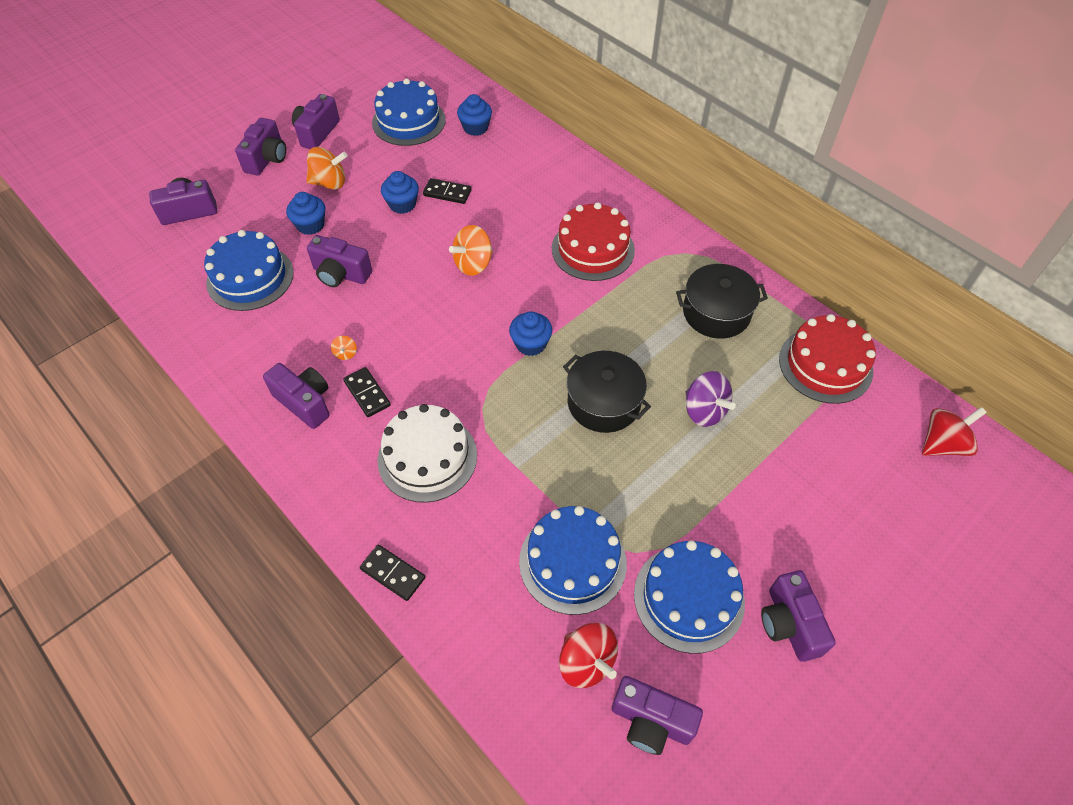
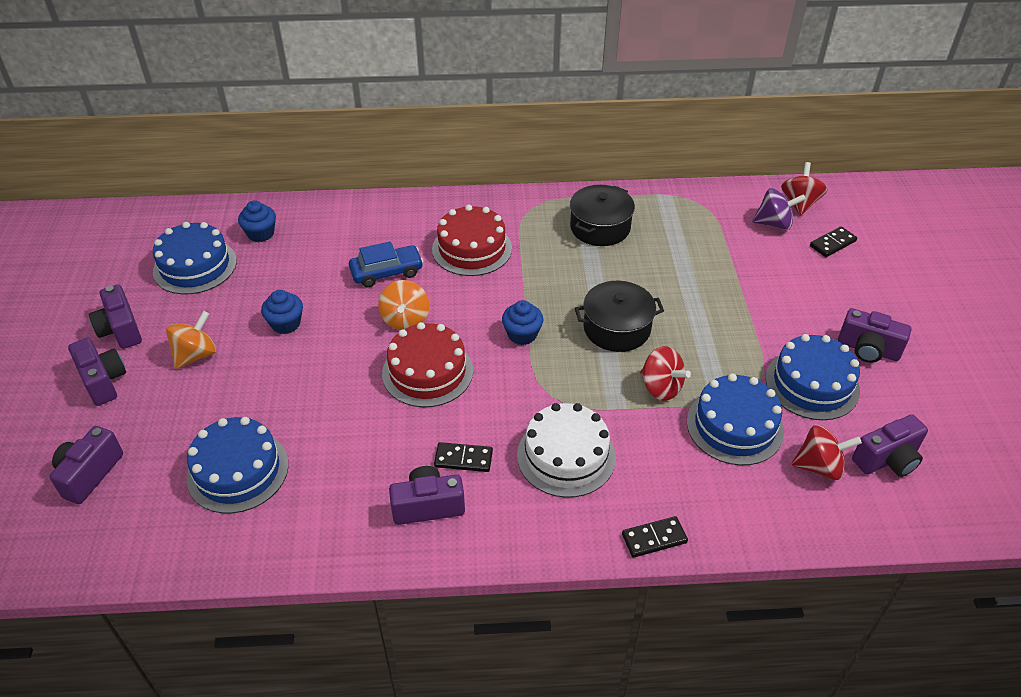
camera: 50 degrees left, 10 degrees down
blue cupcake [286,192,325,235] -> none
purple camera [307,235,372,287] -> none
orange spinning top [331,336,357,360] -> none
black domino [423,178,472,204] -> black domino moved to [810,226,857,257]
purple spinning top [685,371,736,427] -> purple spinning top moved to [752,188,806,230]
red cake [779,314,876,404] -> red cake moved to [382,322,473,407]
none -> blue car [349,241,424,287]
none -> red spinning top [640,346,691,401]

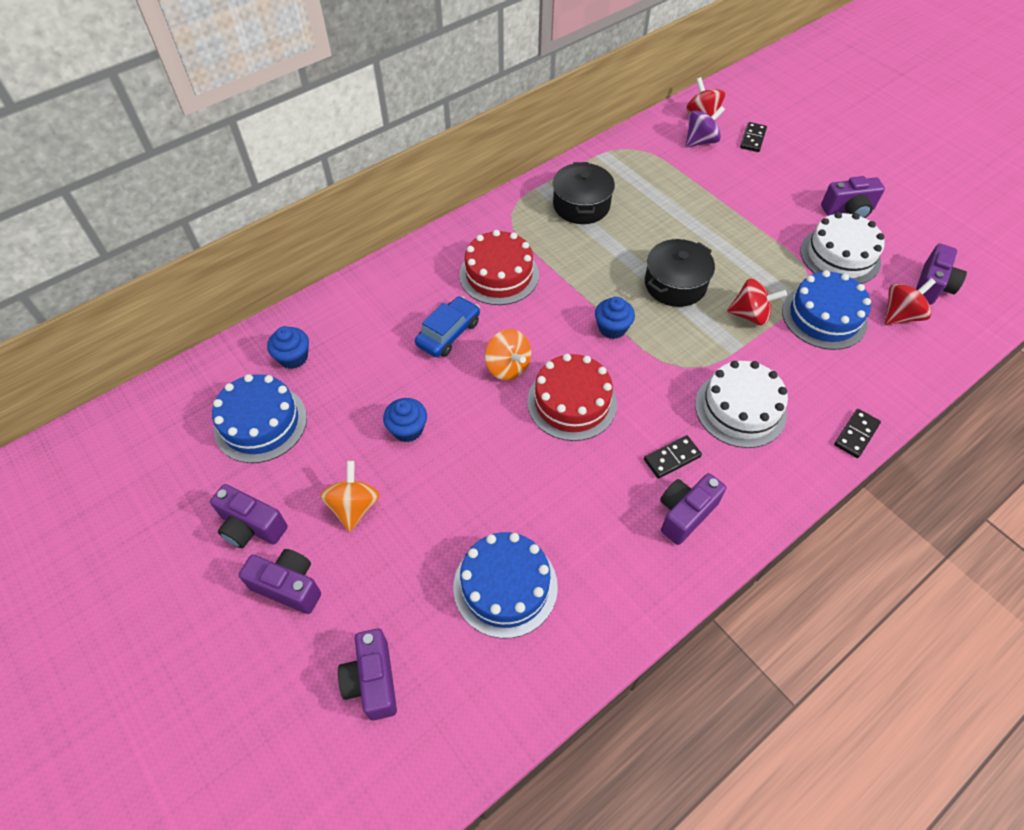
camera: 35 degrees left, 10 degrees up
blue cake [765,334,860,420] -> white cake [800,212,885,284]

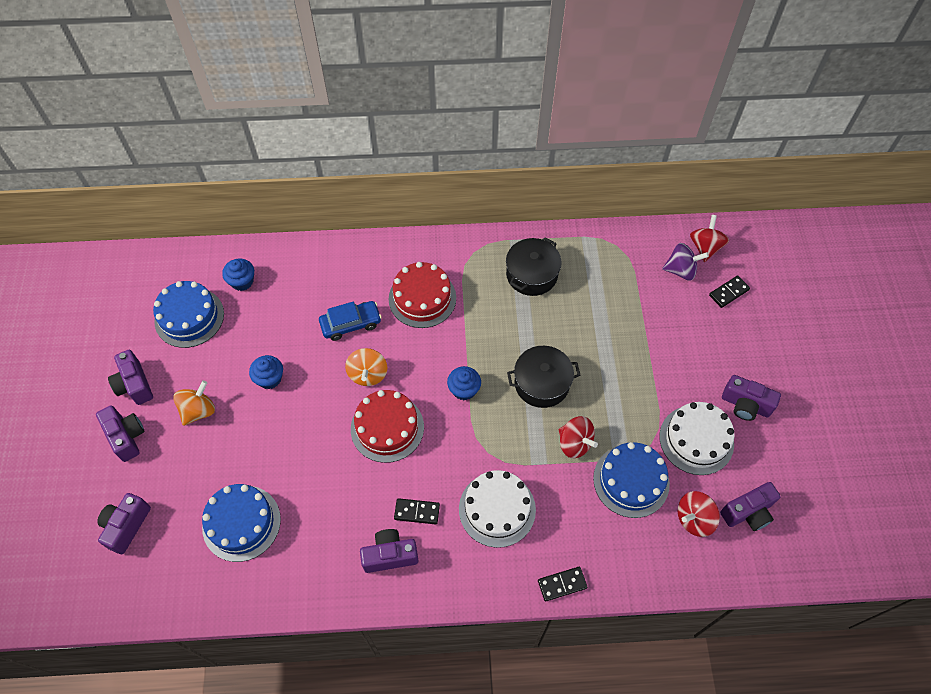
camera: 35 degrees right, 5 degrees up
red spinning top [885,278,936,325] -> red spinning top turned 150 degrees clockwise [678,491,720,537]

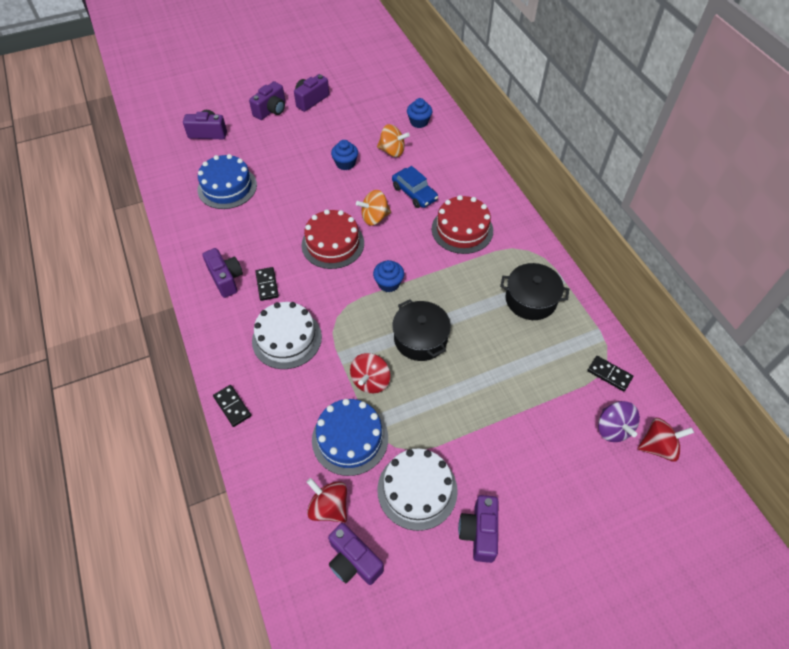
camera: 70 degrees right, 5 degrees down
blue cake [153,281,224,348] -> none
orange spinning top [173,380,215,426] -> orange spinning top moved to [377,124,410,157]
black domino [709,275,750,308] -> black domino moved to [588,356,633,392]

